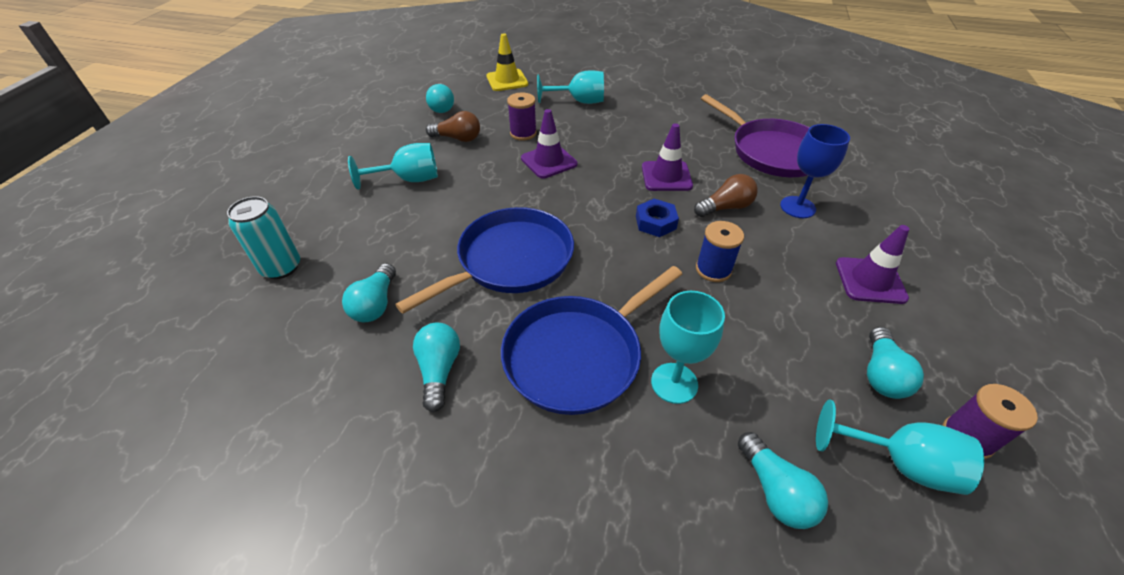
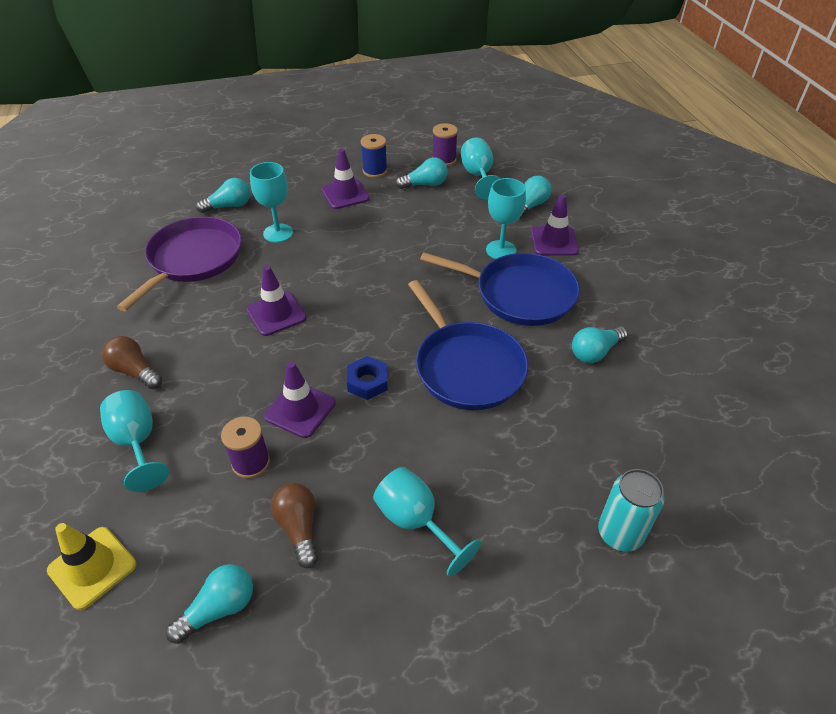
camera: 120 degrees left, 0 degrees up
turquoise light bulb [342,263,396,322] -> turquoise light bulb moved to [196,178,250,213]
blue pan [395,207,574,314] -> blue pan turned 135 degrees counterclockwise [408,280,528,410]
blue nut [636,199,679,237] -> blue nut moved to [347,356,388,400]
brown light bulb [694,174,758,217] -> brown light bulb moved to [102,336,162,389]
blue spool [696,221,744,282] -> blue spool moved to [361,134,387,178]
blue goblet [780,124,850,218] -> turquoise goblet [250,162,293,243]
none -> purple traffic cone [531,194,579,256]

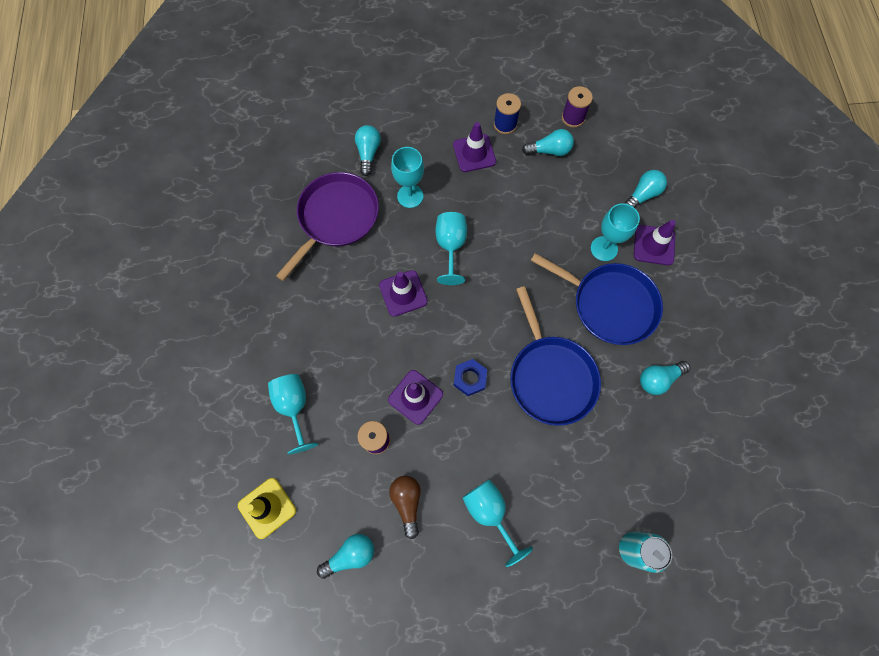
camera: 10 degrees right, 25 degrees up
brown light bulb [102,336,162,389] -> none
turquoise light bulb [196,178,250,213] -> turquoise light bulb turned 75 degrees counterclockwise [355,125,381,176]
turquoise goblet [461,137,500,200] -> turquoise goblet moved to [436,212,467,285]

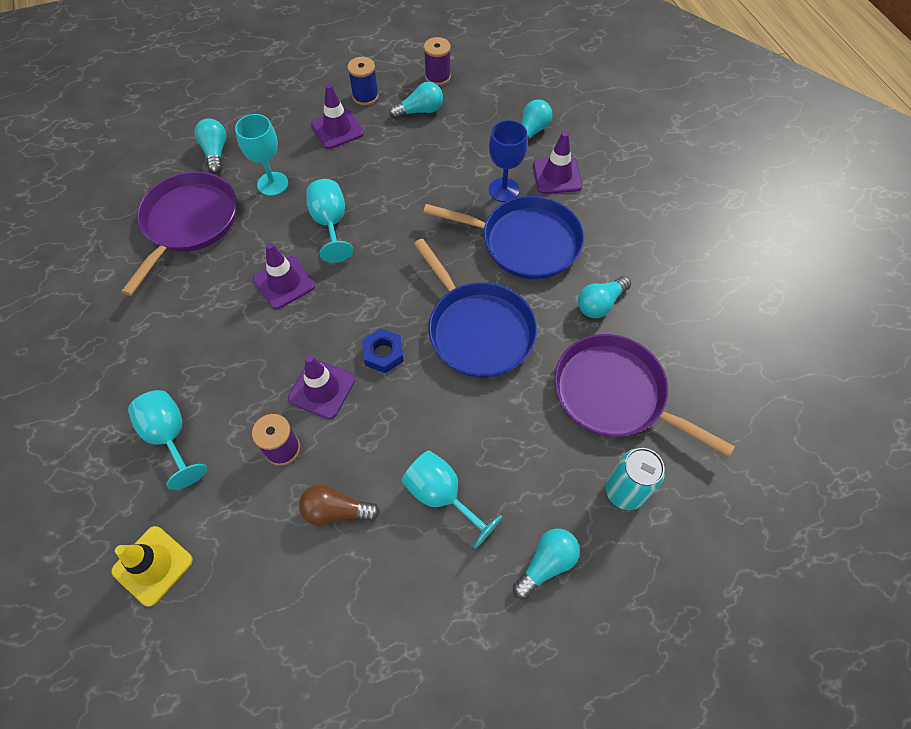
camera: 15 degrees left, 10 degrees down
turquoise light bulb [317,534,374,579] -> turquoise light bulb moved to [513,528,580,599]
brown light bulb [389,476,421,539] -> brown light bulb turned 60 degrees counterclockwise [299,484,380,526]
turquoise goblet [591,203,640,261] -> blue goblet [489,120,528,202]
none -> purple pan [554,334,735,457]

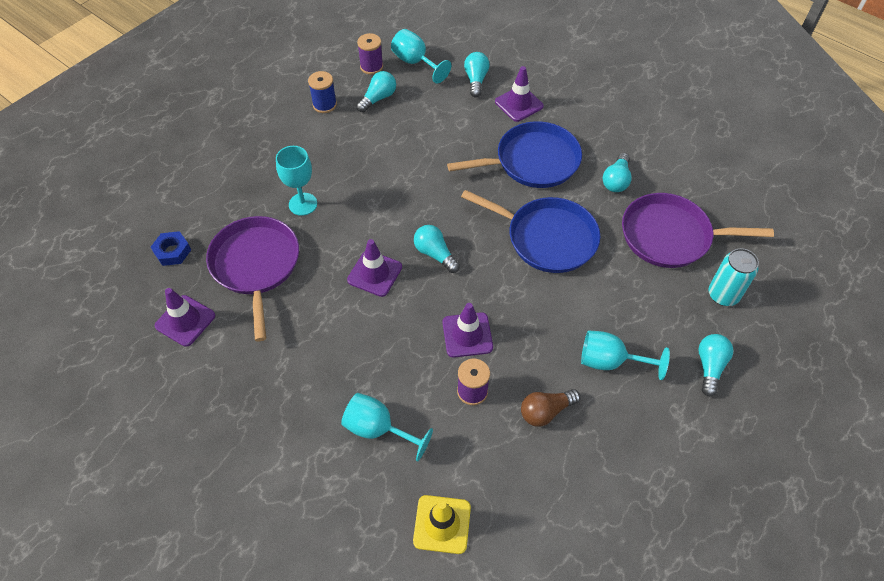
camera: 30 degrees left, 5 degrees down
turquoise light bulb [195,118,227,174] -> turquoise light bulb moved to [414,225,460,273]
turquoise goblet [306,179,353,263] -> turquoise goblet moved to [391,29,451,84]
purple traffic cone [311,84,364,149] -> purple traffic cone moved to [155,288,215,347]
blue nut [362,328,404,373] -> blue nut moved to [151,231,191,266]
blue goblet [489,120,528,202] -> none

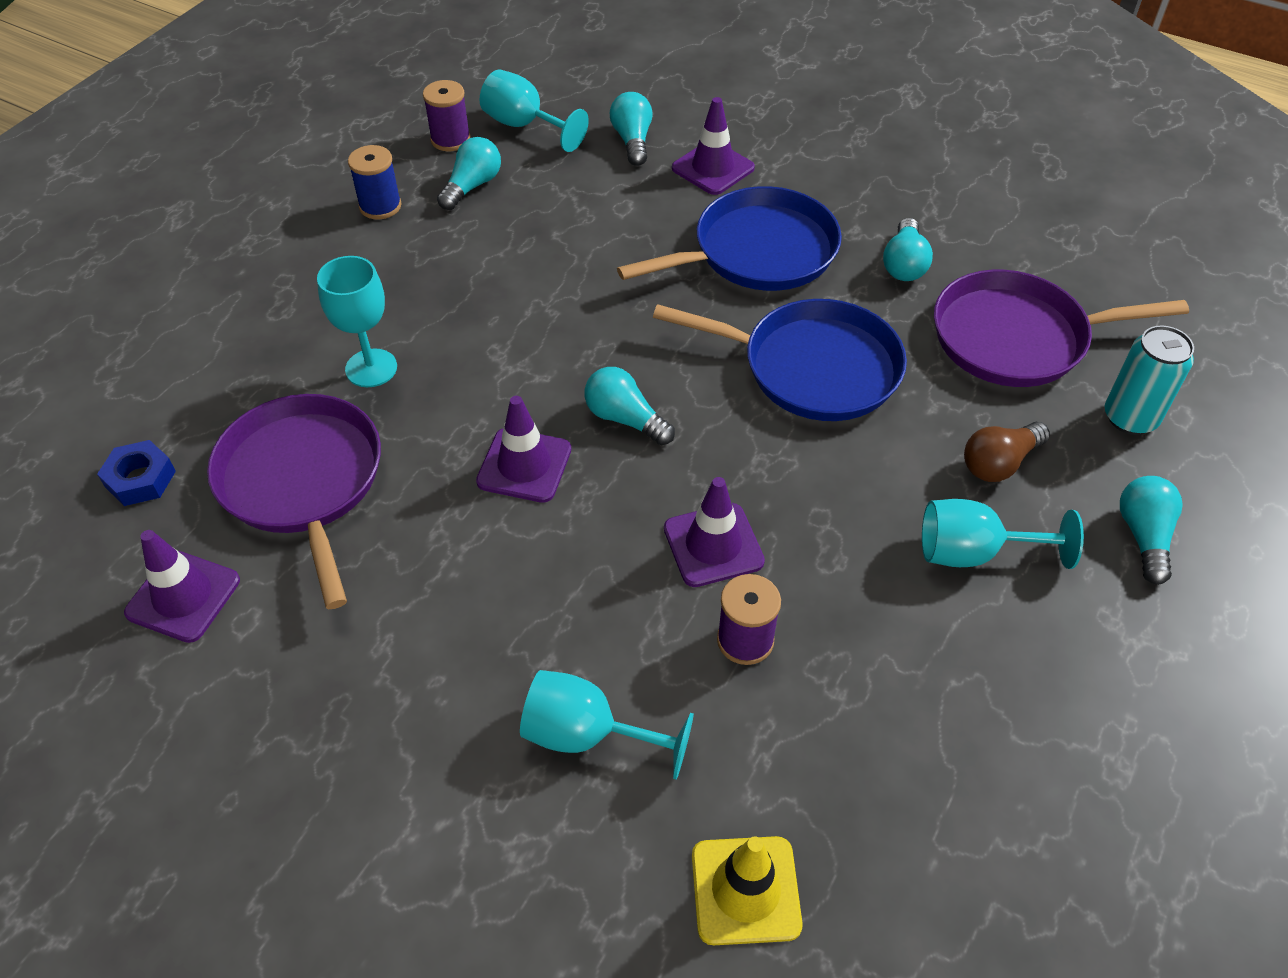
camera: 10 degrees left, 5 degrees down
brown light bulb [521,389,581,427] -> brown light bulb moved to [964,422,1050,482]

